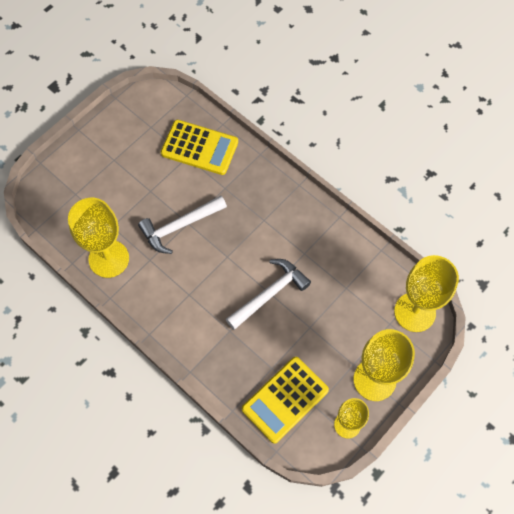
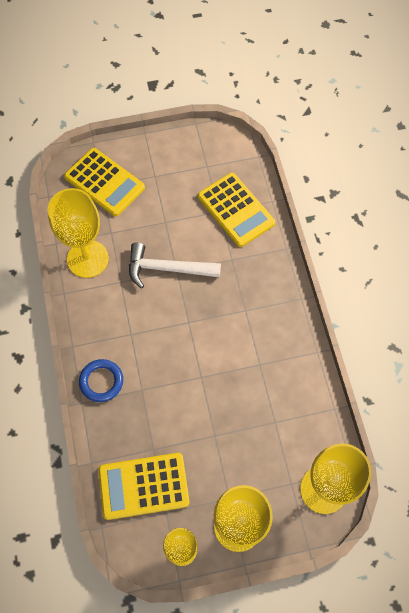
camera: 35 degrees right, 0 degrees up
white hammer [226,259,311,330] -> none
none -> yellow calculator [64,148,145,216]
none -> blue ring [79,359,123,402]

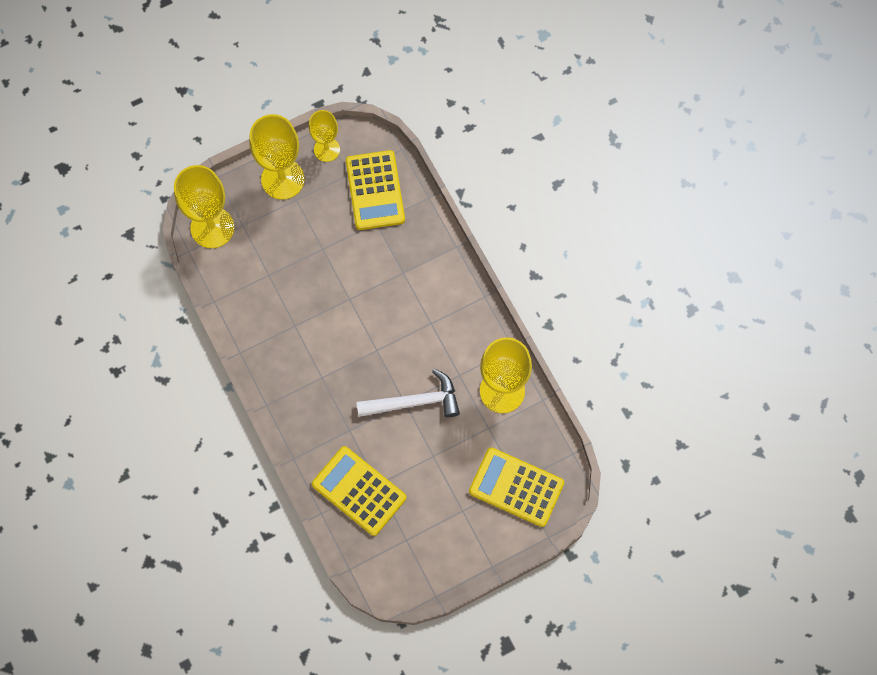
camera: 165 degrees right, 5 degrees up
blue ring [79,359,123,402] -> none
yellow calculator [99,453,190,520] -> yellow calculator turned 105 degrees clockwise [346,150,405,230]

